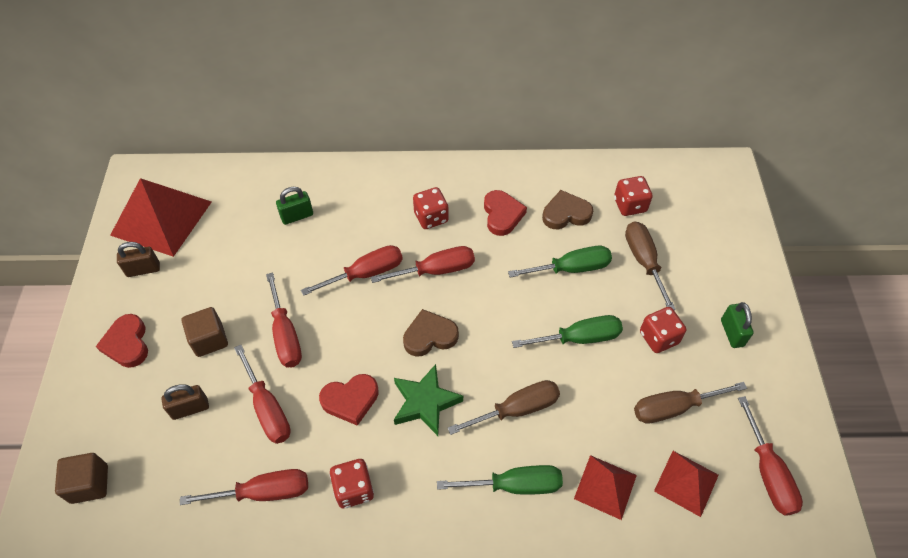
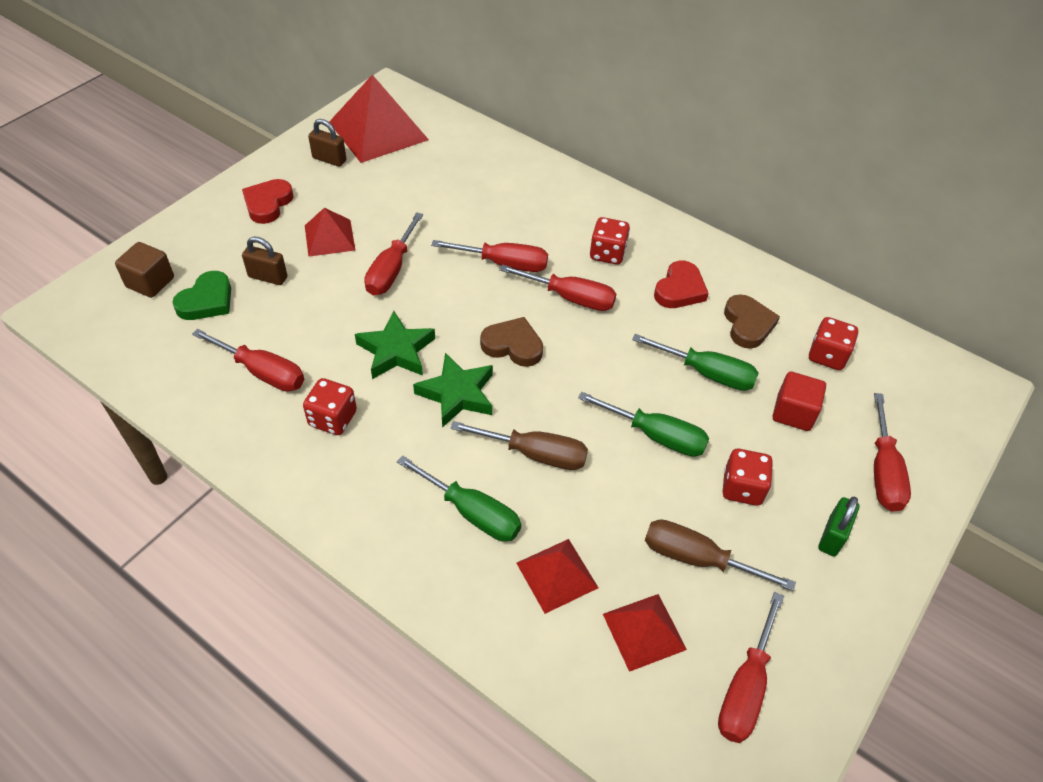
camera: 35 degrees right, 5 degrees down
brown cube [182,307,228,357] -> red pyramid [305,208,355,257]
red screwdriver [234,345,291,444] -> red screwdriver moved to [874,393,911,512]
green padlock [276,187,313,225] -> none
red heart [319,374,379,426] -> green star [355,311,435,379]
brown heart [542,190,593,229] -> brown heart turned 60 degrees clockwise [724,294,780,349]
brown screwdriver [625,221,676,310] -> red cube [773,371,826,431]
none -> green heart [172,271,231,320]

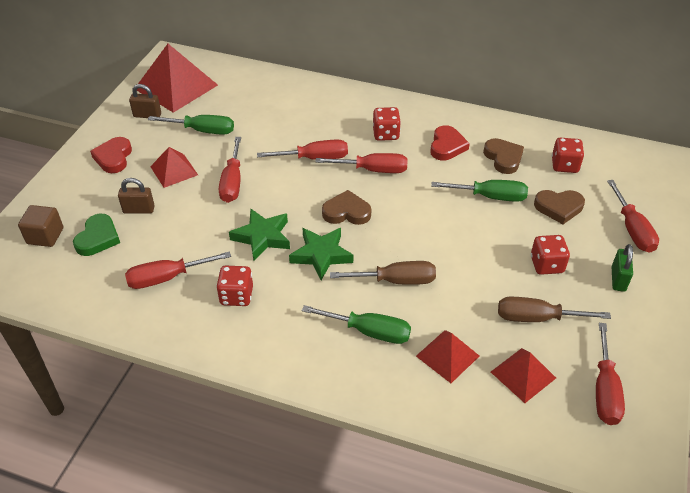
camera: 15 degrees left, 5 degrees down
red screwdriver [192,329,304,392] -> red screwdriver turned 150 degrees clockwise [125,251,231,289]
green screwdriver [578,392,709,457] -> green screwdriver moved to [148,115,234,135]
red cube [773,371,826,431] -> brown heart [534,190,585,224]

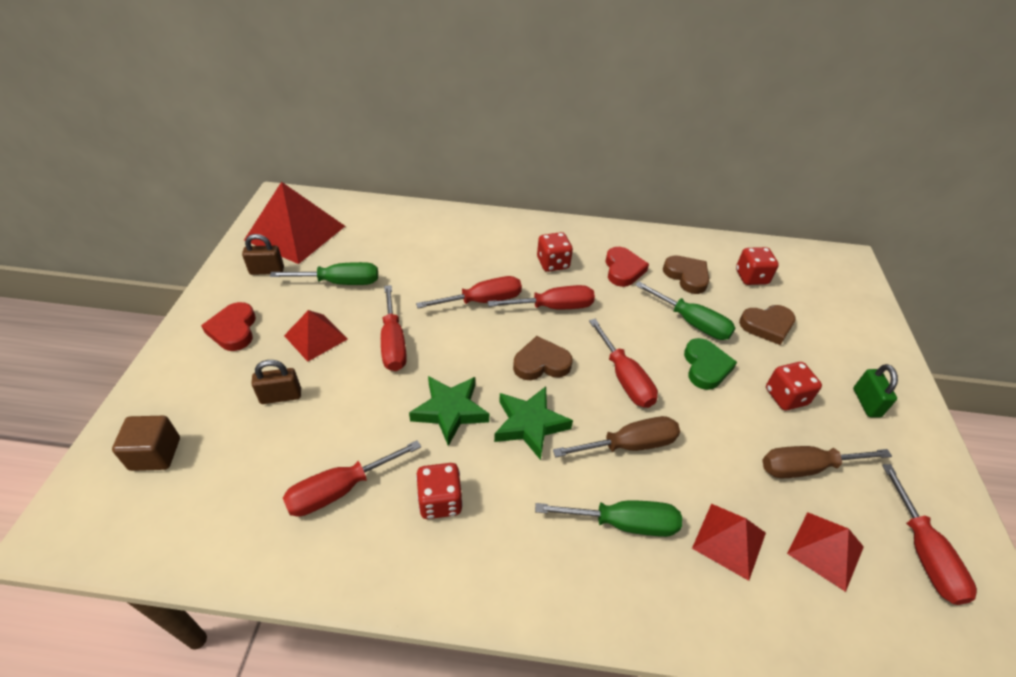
camera: 15 degrees left, 0 degrees up
green heart [73,214,120,256] -> green heart moved to [684,338,737,390]
green screwdriver [431,180,528,202] -> green screwdriver turned 45 degrees clockwise [635,281,735,340]
red screwdriver [607,180,659,253] -> red screwdriver moved to [589,319,658,408]

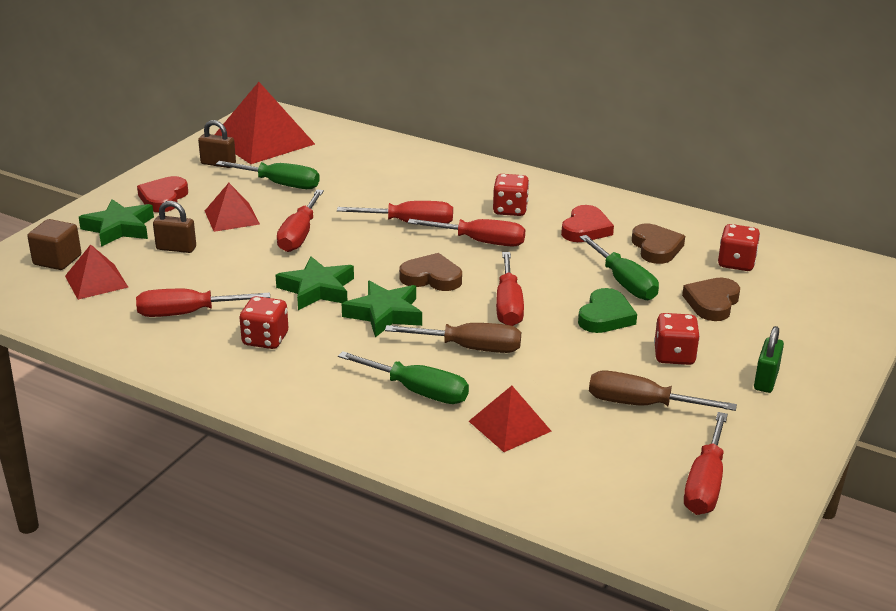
camera: 25 degrees right, 15 degrees down
brown heart [739,305,796,345] -> brown heart turned 105 degrees clockwise [682,278,740,321]
red pyramid [787,512,864,592] -> red pyramid moved to [65,244,128,300]
none -> green star [79,199,154,247]

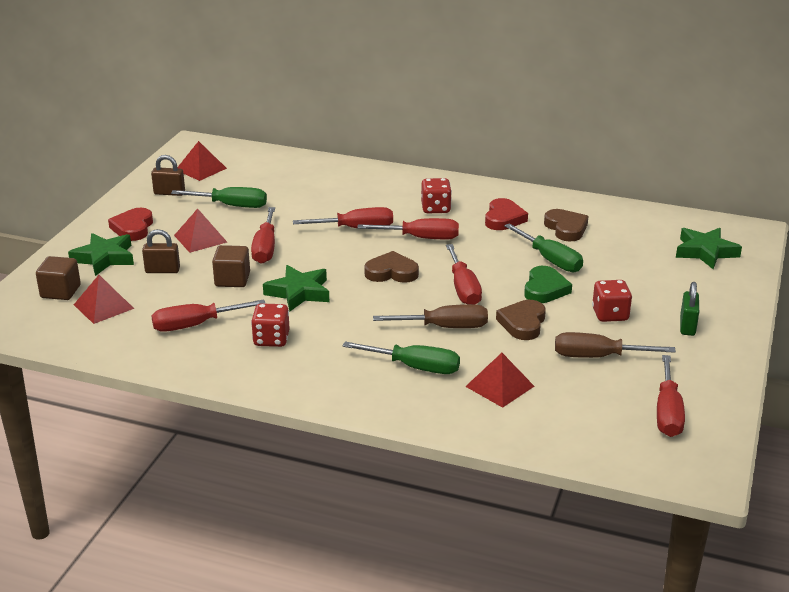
camera: 10 degrees left, 0 degrees up
red pyramid [214,82,315,164] -> red pyramid [177,141,227,181], size x0.55
green star [342,281,422,337] -> green star moved to [676,228,742,269]
brown heart [682,278,740,321] -> brown heart moved to [496,300,546,340]
red dice [718,224,760,271] -> none
none -> brown cube [212,245,250,287]

